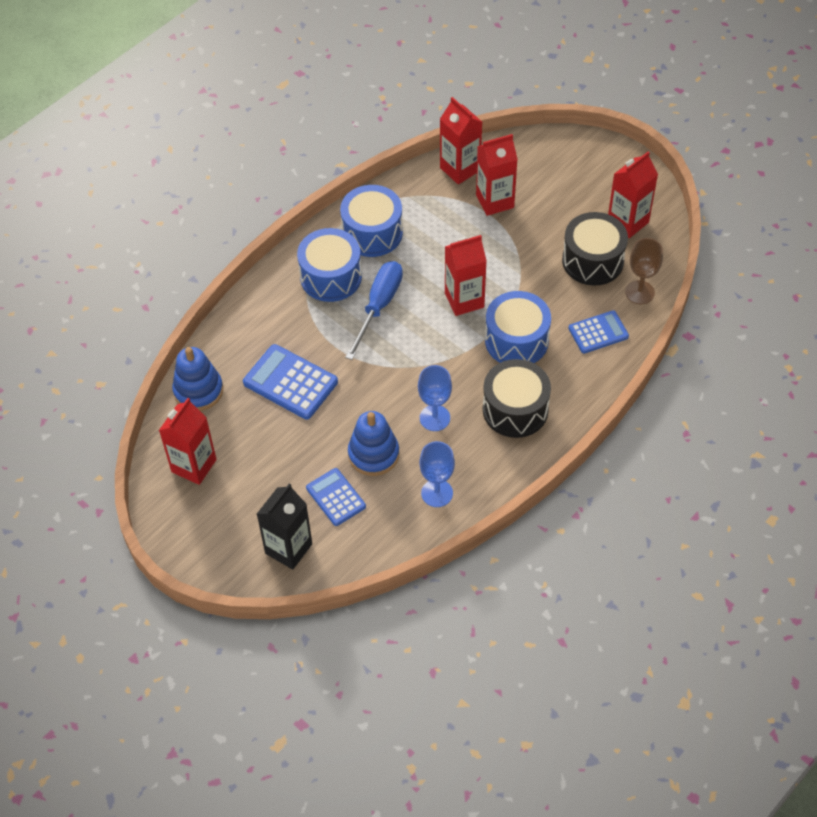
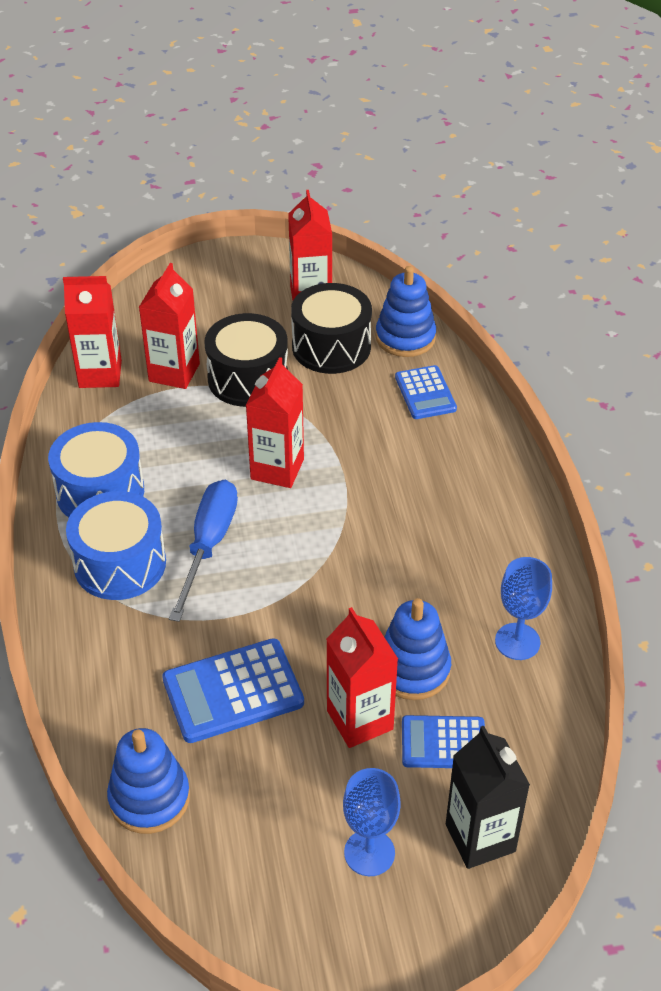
camera: 55 degrees left, 10 degrees down
red carton [159,398,217,485] -> red carton moved to [326,607,398,748]
blue screwdriver [345,261,403,360] -> blue screwdriver turned 45 degrees clockwise [169,480,238,622]
blue goblet [418,365,452,431] -> blue goblet moved to [343,768,401,876]
black drum [483,359,551,438] -> black drum moved to [204,313,288,407]
blue drum [485,291,551,363] -> none
blue calculator [569,310,629,354] -> blue calculator turned 150 degrees clockwise [395,365,457,419]
brown goblet [625,238,663,304] -> blue stacking toy [376,266,436,357]

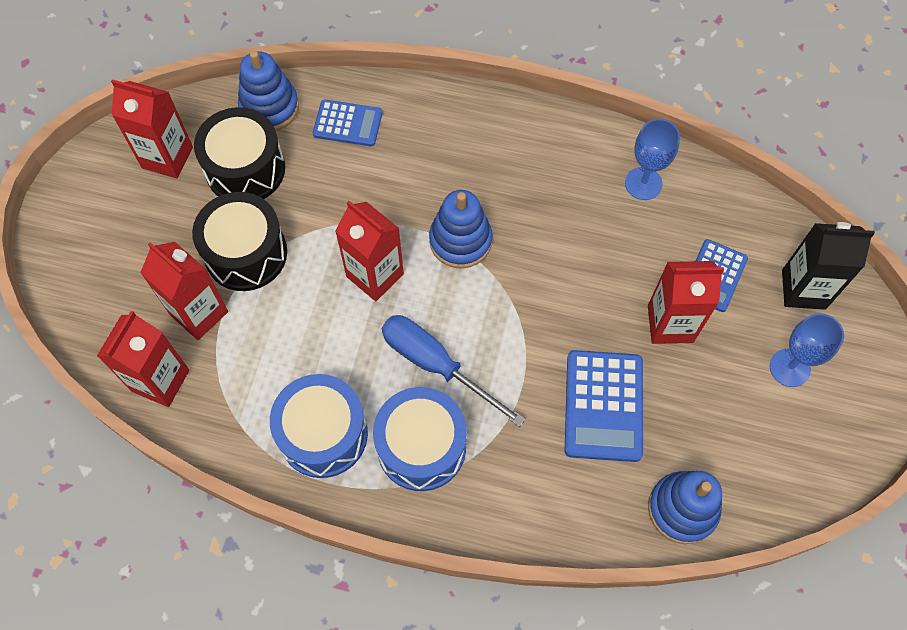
camera: 65 degrees left, 20 degrees up
blue stacking toy [384,598,451,700] -> blue stacking toy moved to [429,190,492,269]

